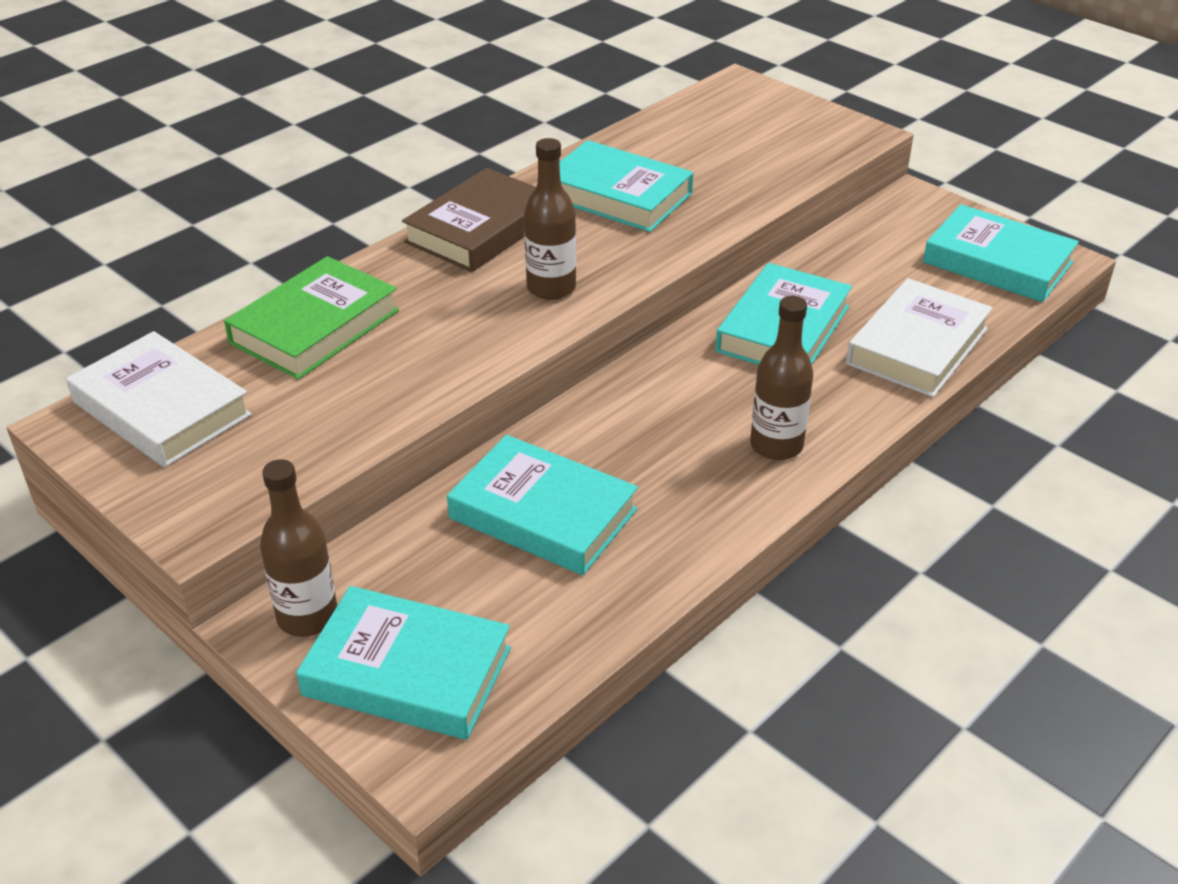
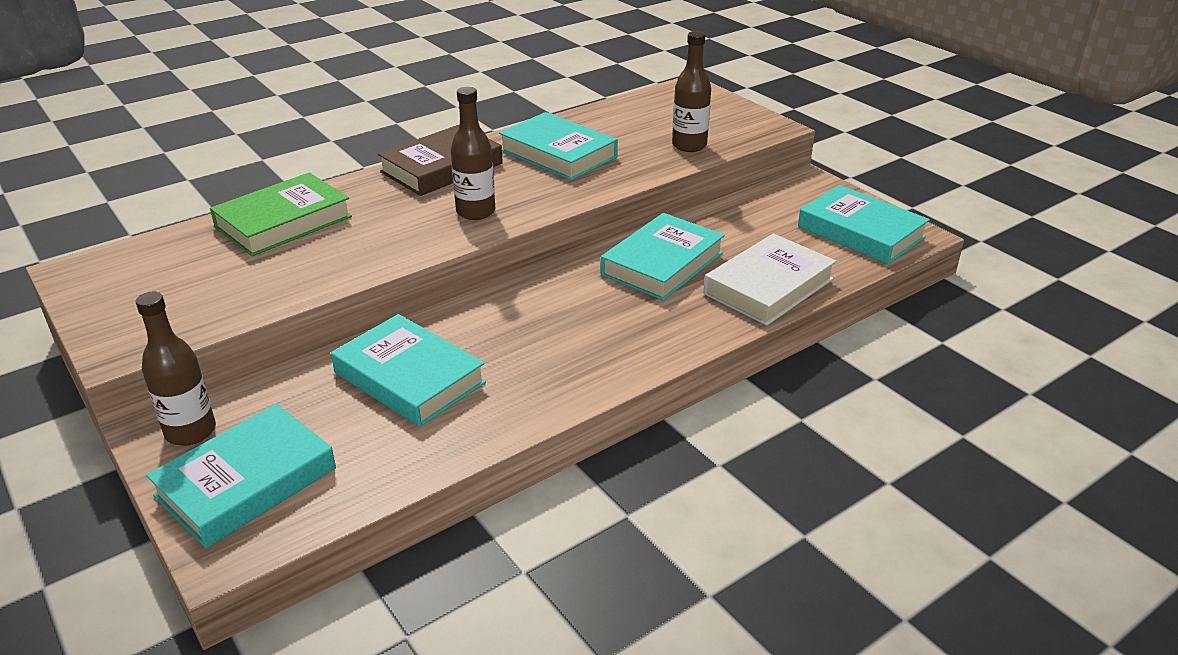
camera: 10 degrees right, 5 degrees down
white book [66,331,252,467] -> none
turquoise book [296,586,511,740] -> turquoise book turned 75 degrees counterclockwise [146,404,336,548]
brown bottle [750,296,813,460] -> brown bottle moved to [672,31,711,152]

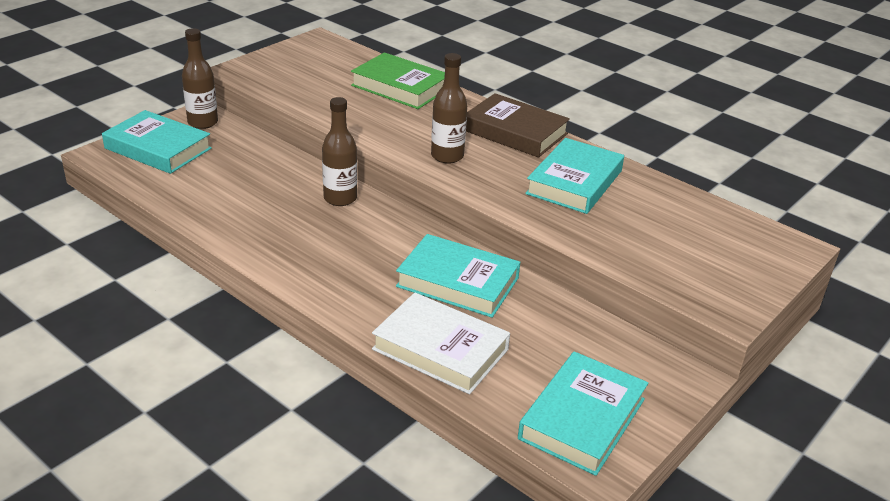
camera: 75 degrees right, 0 degrees up
turquoise book [331,314,486,427] -> none
brown bottle [672,31,711,152] -> brown bottle moved to [322,97,357,206]

